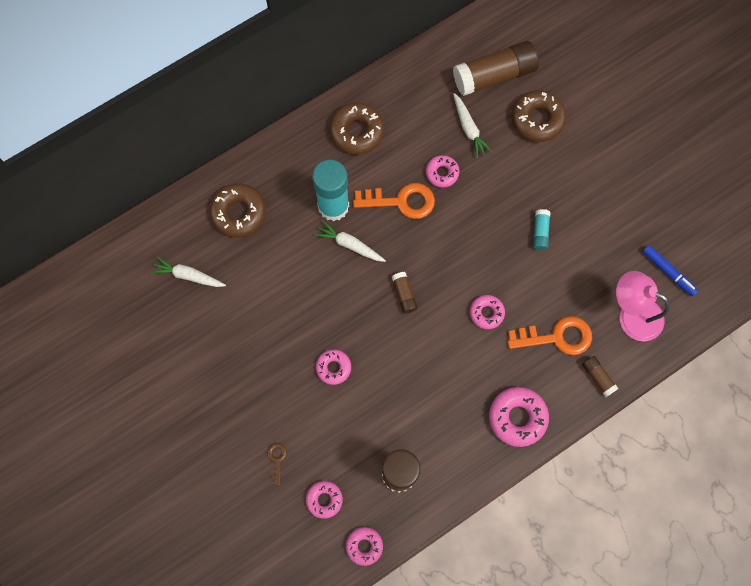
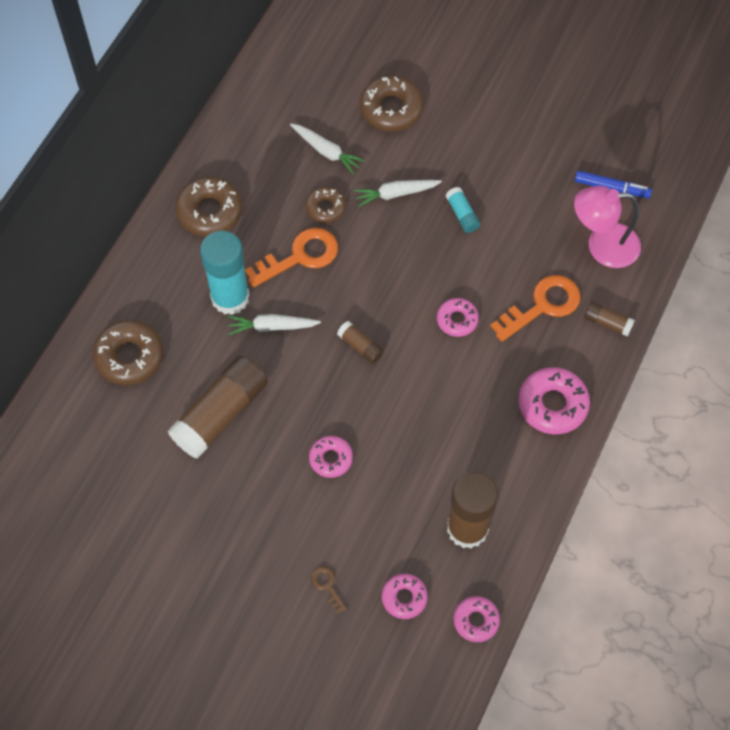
camera: 30 degrees left, 10 degrees down
white carrot [151,256,226,287] -> white carrot moved to [354,180,442,207]
pink donut [426,155,459,187] -> brown donut [305,187,346,223]
brown glue stick [453,41,539,96] -> brown glue stick moved to [168,356,268,459]

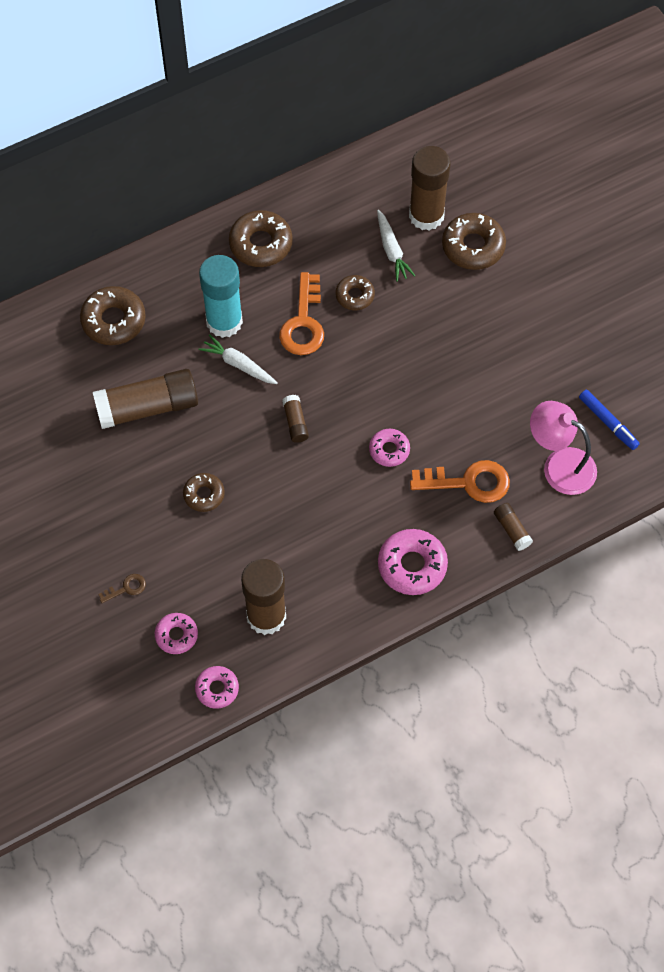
camera: 35 degrees right, 0 degrees up
orange key [245,228,338,288] -> orange key turned 90 degrees clockwise [279,272,324,355]
pink donut [309,436,353,478] -> brown donut [183,473,225,512]
brown key [311,566,347,614] -> brown key turned 60 degrees clockwise [98,574,146,603]
white carrot [354,180,442,207] -> none
turquoise glue stick [446,187,480,233] -> none
none -> brown glue stick [409,146,450,231]

